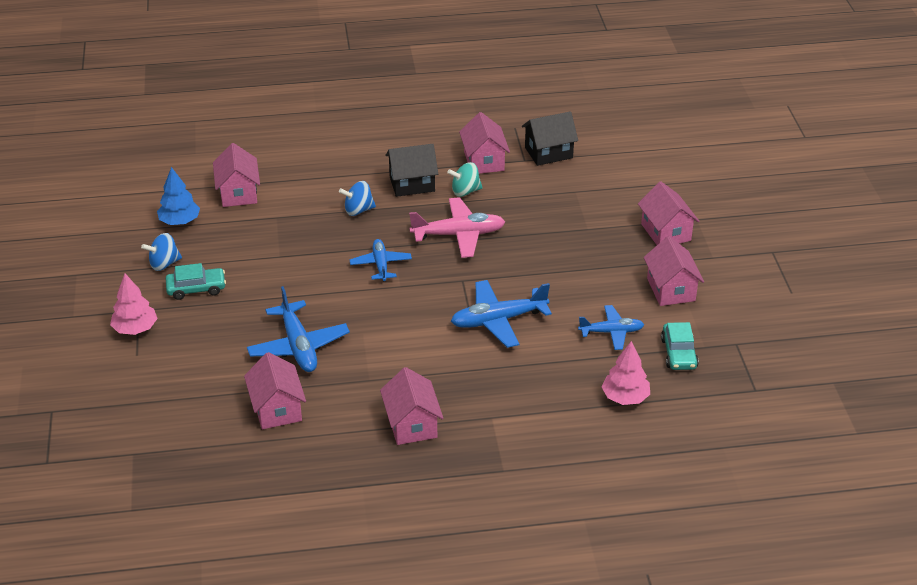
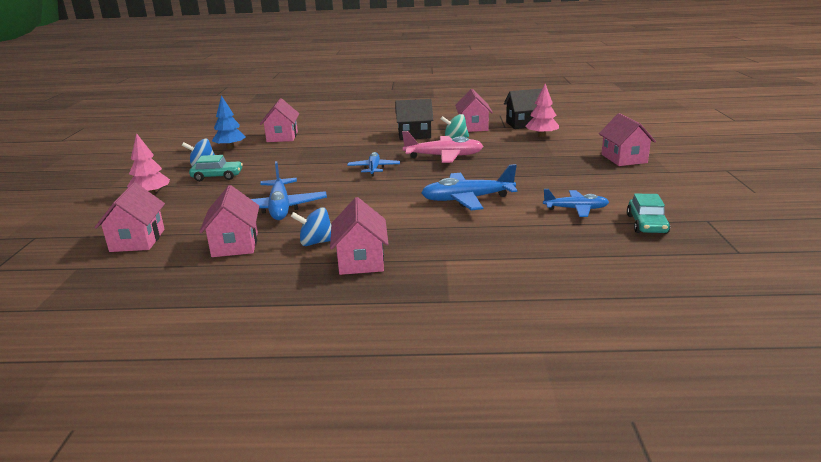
camera: 10 degrees right, 15 degrees down
blue spinning top [339,181,376,216] -> blue spinning top moved to [291,207,331,246]
pink tree [601,341,650,405] -> pink tree moved to [525,84,559,137]
pink house [644,236,704,306] -> pink house moved to [95,182,165,252]

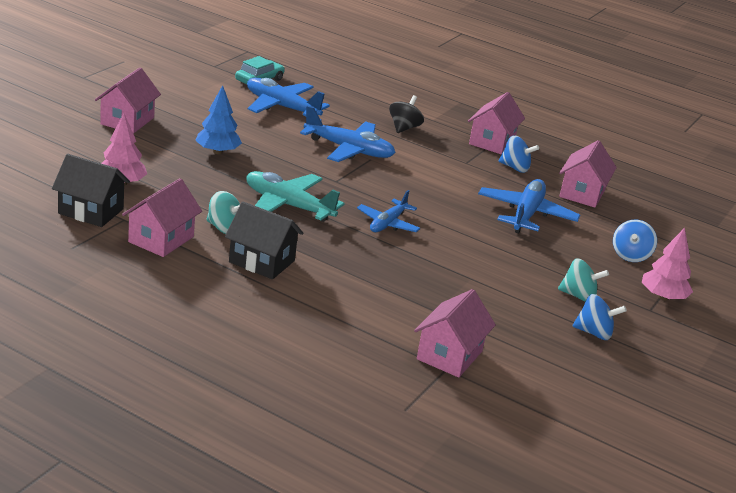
camera: 155 degrees left, 5 degrees up
pink house [95,182,165,252] -> none
turquoise car [189,155,243,181] -> turquoise spinning top [558,258,609,302]
blue tree [212,95,246,149] -> blue tree moved to [195,85,242,154]
pink plane [402,131,484,163] -> turquoise plane [246,171,345,222]
blue plane [543,189,609,217] -> blue plane [247,78,330,116], size x1.56
none -> black spinning top [389,95,424,133]
none -> blue spinning top [613,220,657,262]

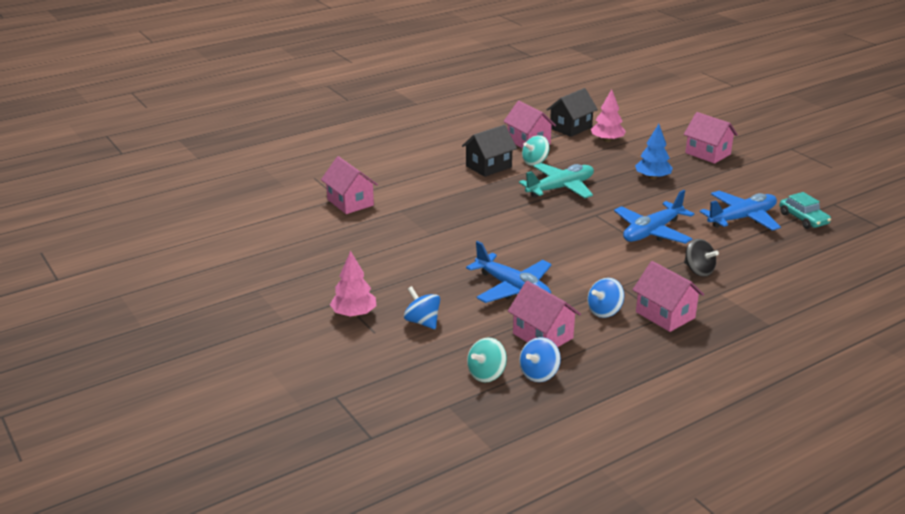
camera: 120 degrees right, 0 degrees up
blue plane [357,190,420,232] -> none
turquoise spinning top [558,258,609,302] -> turquoise spinning top moved to [467,337,507,383]
blue spinning top [573,294,627,340] -> blue spinning top moved to [519,337,561,382]

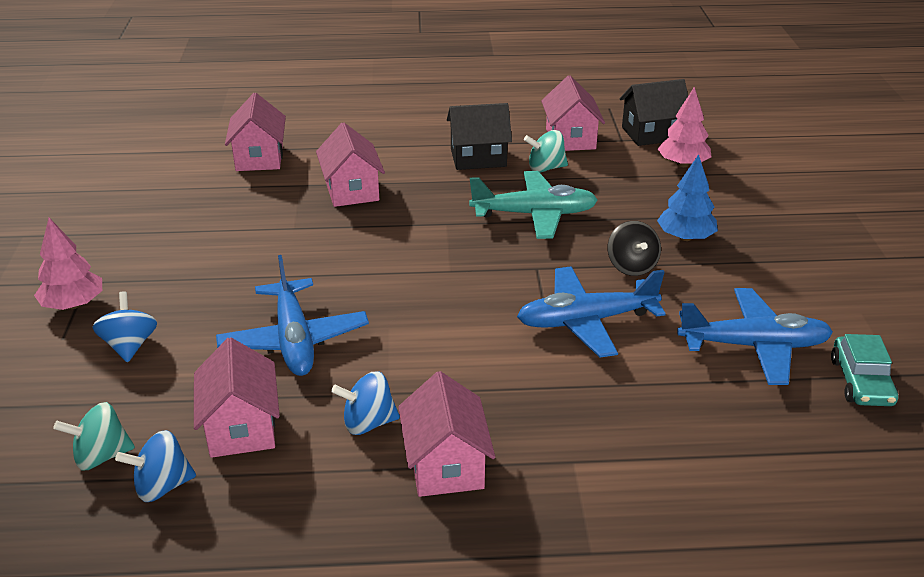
camera: 30 degrees right, 5 degrees up
pink house [684,112,738,164] -> pink house moved to [316,122,385,207]
black spinning top [684,239,719,277] -> black spinning top moved to [608,221,661,276]

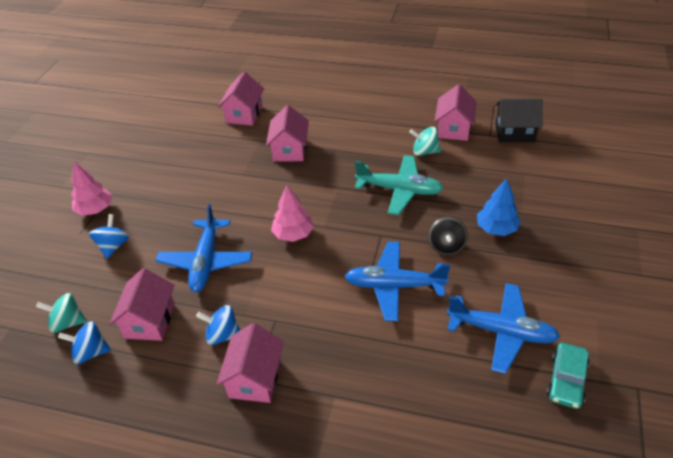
camera: 20 degrees right, 10 degrees up
black house [447,103,512,170] -> none
pink tree [658,87,711,167] -> pink tree moved to [271,185,314,242]

